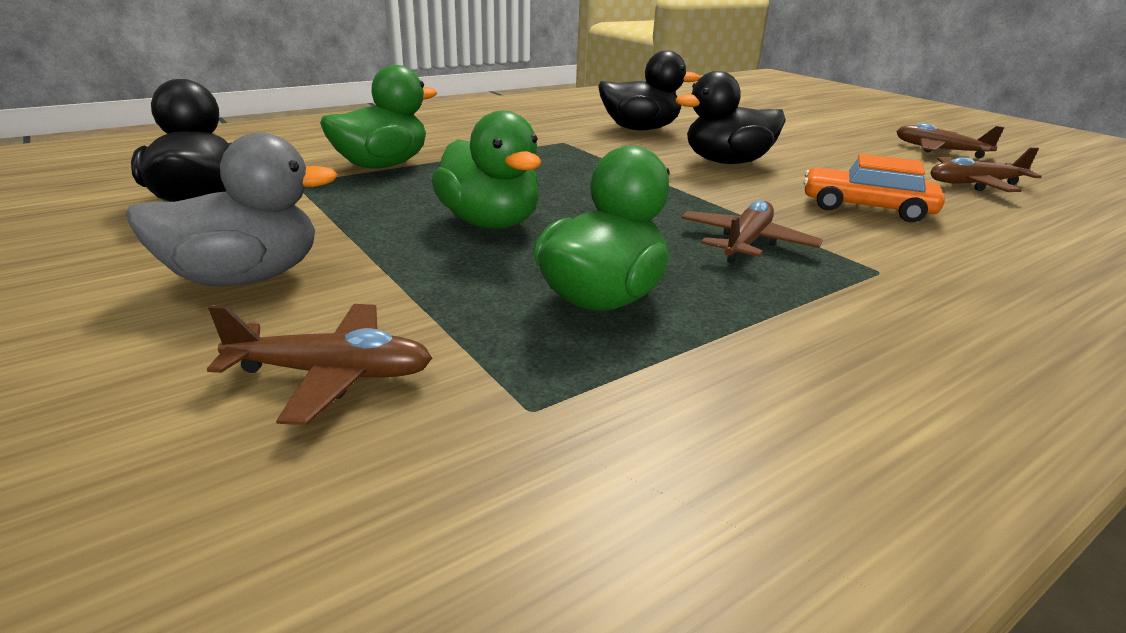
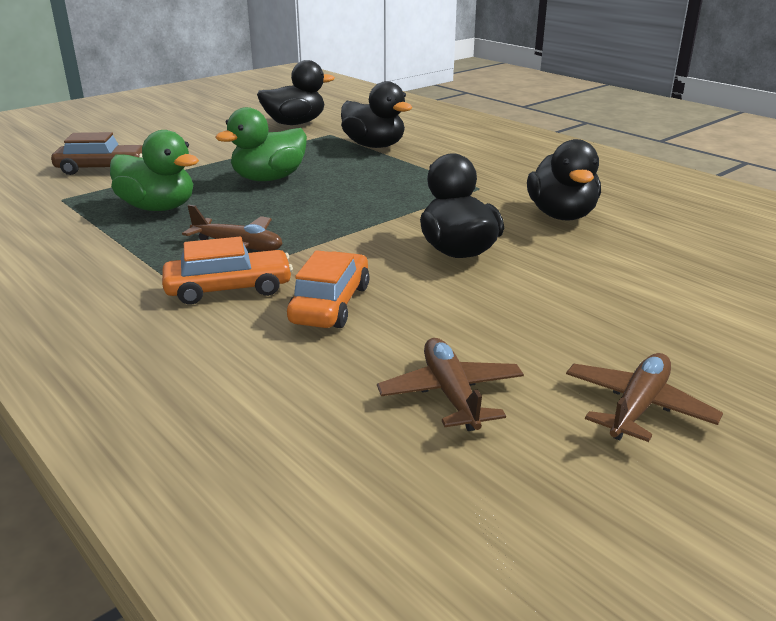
camera: 85 degrees right, 0 degrees up
grey duck [126,132,338,286] -> none
brown plane [207,304,432,425] -> brown car [51,132,143,175]
green duck [320,65,437,169] -> black duck [341,81,413,148]
none -> orange car [162,237,293,305]

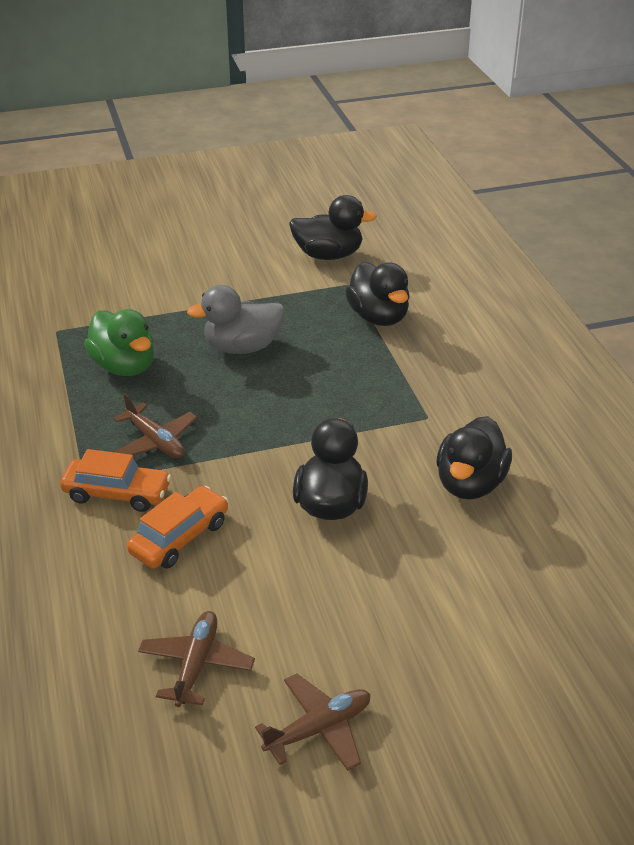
camera: 25 degrees right, 10 degrees up
brown car [51,132,143,175] -> none
green duck [216,107,307,181] -> grey duck [187,285,285,354]

